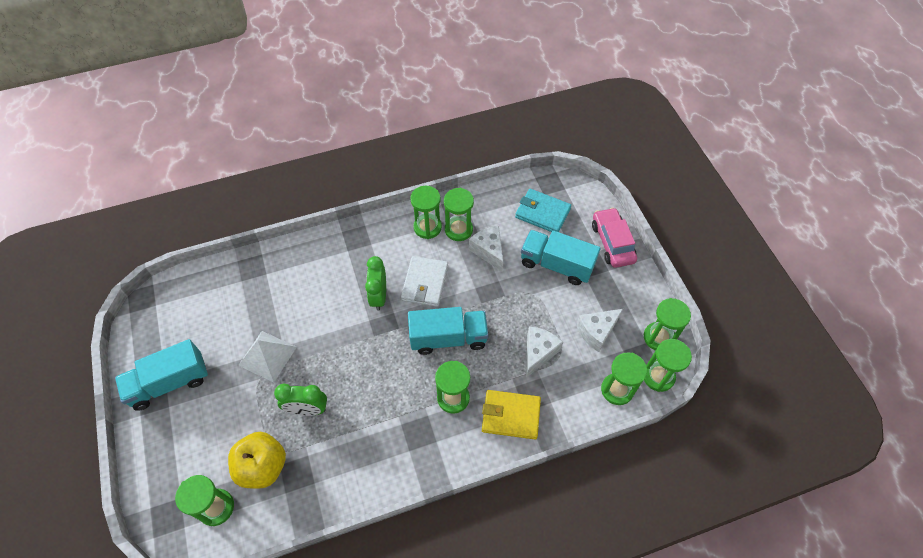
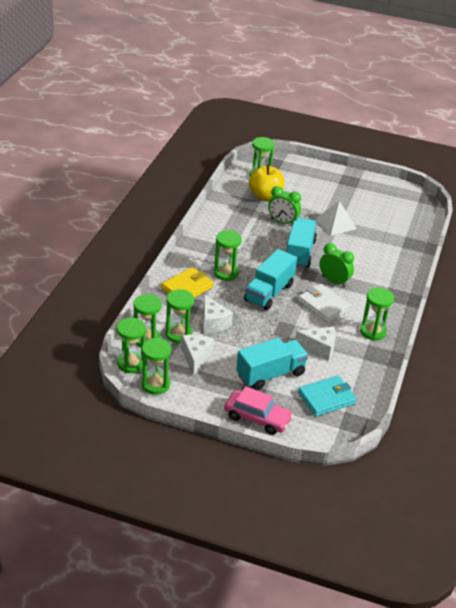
camera: 125 degrees right, 20 degrees down
turquoise truck [115,339,208,411] -> turquoise truck moved to [286,218,317,268]
green clock [274,384,327,416] -> green clock turned 105 degrees counterclockwise [268,186,301,225]
green hourglass [444,188,474,241] -> green hourglass moved to [166,289,194,343]

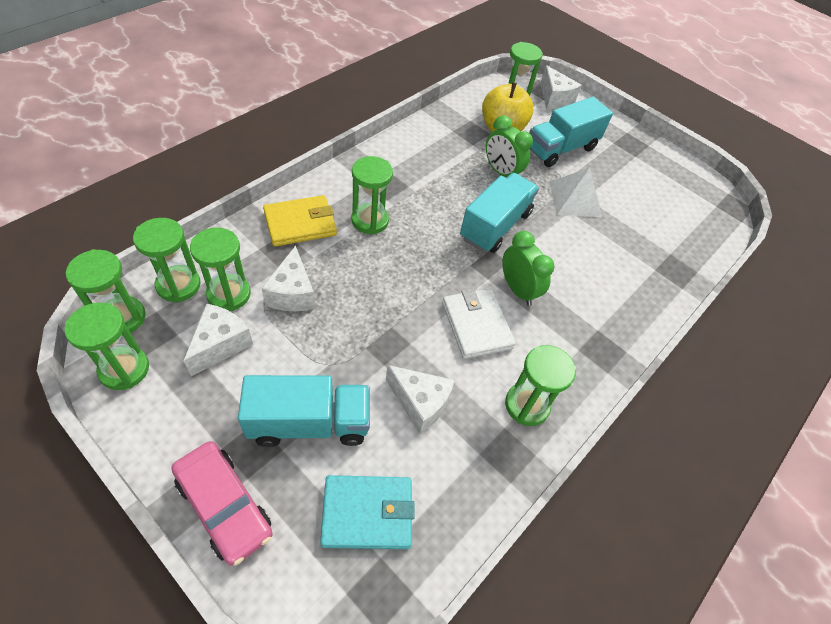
camera: 20 degrees right, 15 degrees up
turquoise truck [244,249,297,310] -> turquoise truck moved to [529,97,613,167]
none -> white cheese [540,65,582,109]

